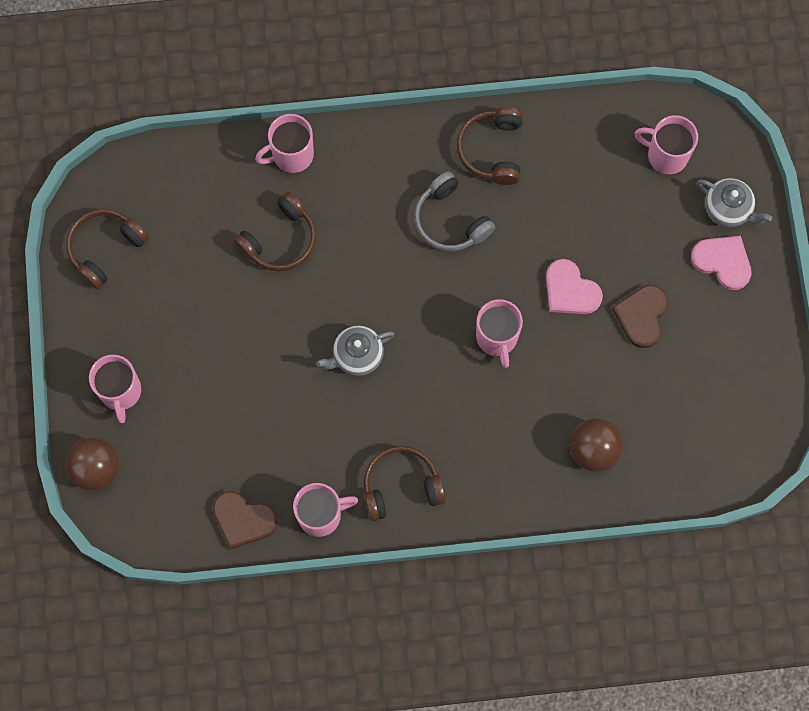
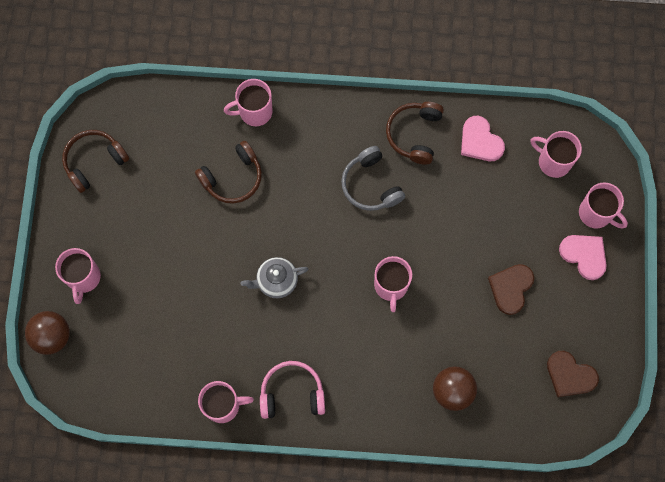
camera: 10 degrees right, 0 degrees up
brown heart [213,491,277,549] -> brown heart moved to [547,351,599,397]
brown headphones [363,446,446,521] -> pink headphones [260,361,325,419]
pink heart [546,259,603,314] -> pink heart moved to [461,116,505,161]
grey teapot [697,178,772,227] -> pink mug [579,183,628,229]

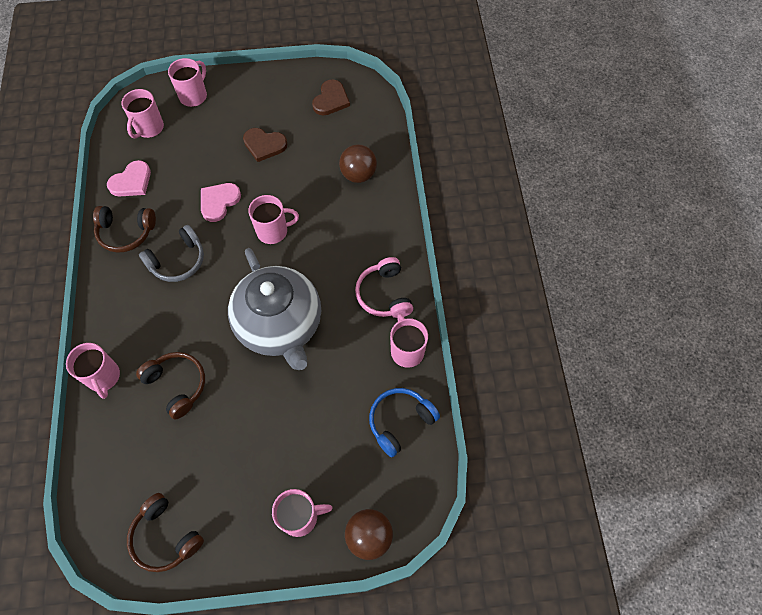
camera: 100 degrees left, 10 degrees down
grey teapot [240,257,308,298] -> grey teapot [228,248,321,370], size x2.24
pink heart [559,235,607,280] -> pink heart moved to [201,183,241,222]
none -> blue headphones [369,388,440,457]

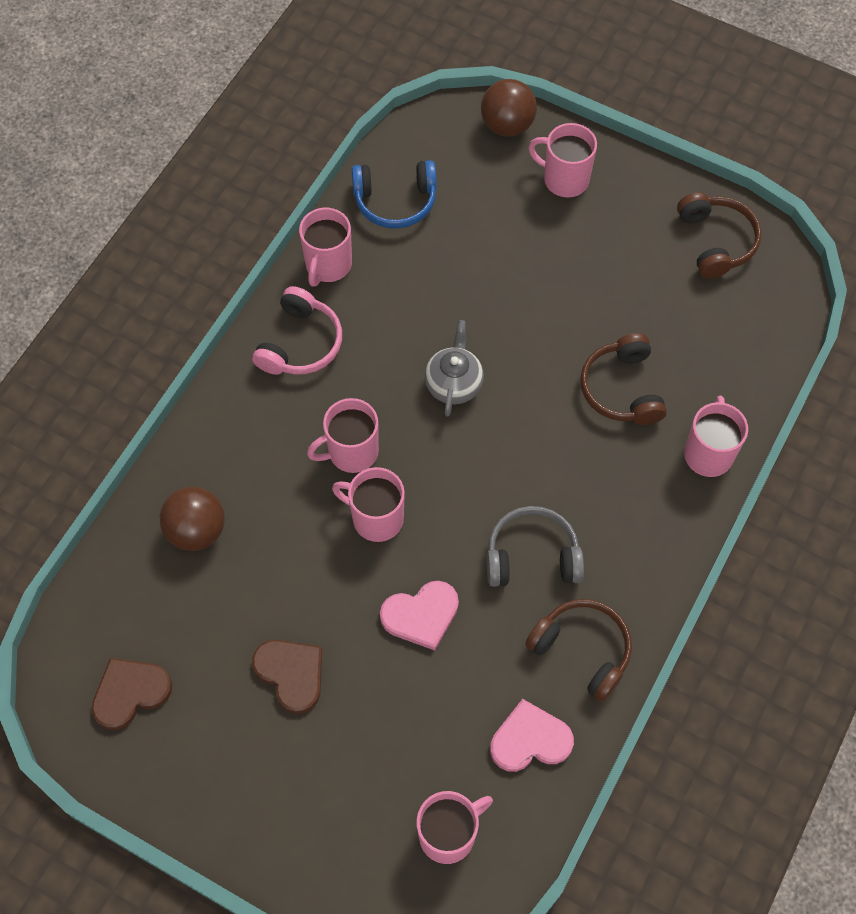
camera: 145 degrees left, 0 degrees up
pink mug [168,58,207,107] -> pink mug moved to [307,398,379,473]
grey teapot [228,248,321,370] -> grey teapot [424,320,484,417], size x0.45

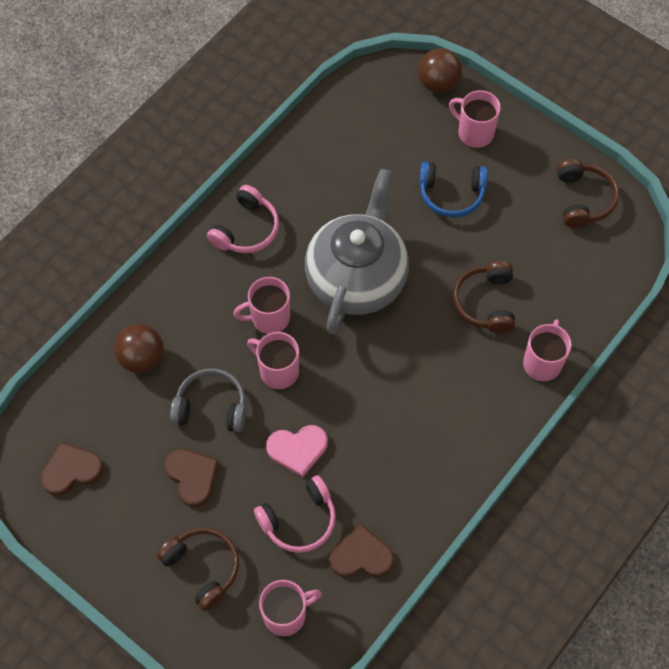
camera: 10 degrees right, 0 degrees up
pink mug [299,208,352,287] -> none
blue headphones [352,160,437,229] -> blue headphones moved to [419,162,488,217]
grey teapot [424,320,484,417] -> grey teapot [305,169,409,334], size x2.24
grey headphones [487,506,584,587] -> grey headphones moved to [170,368,246,432]
pink heart [490,699,574,772] -> brown heart [329,524,394,577]
brown headphones [525,599,632,702] -> brown headphones moved to [157,528,239,611]
none -> pink headphones [254,475,336,553]

